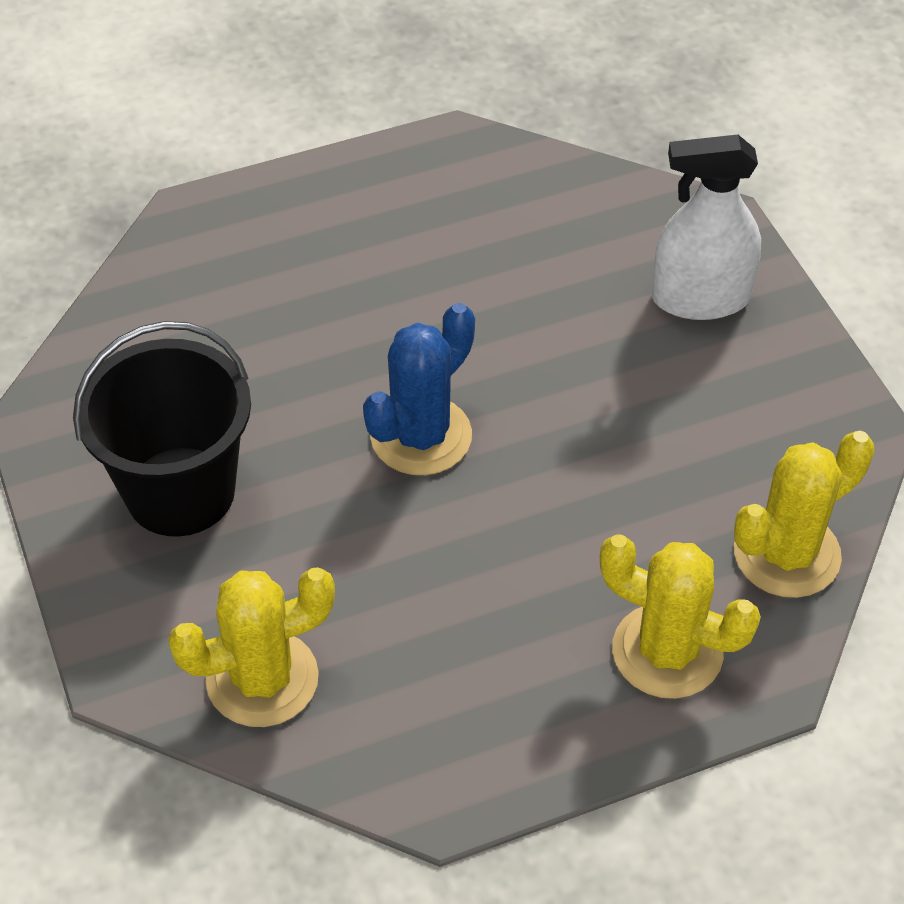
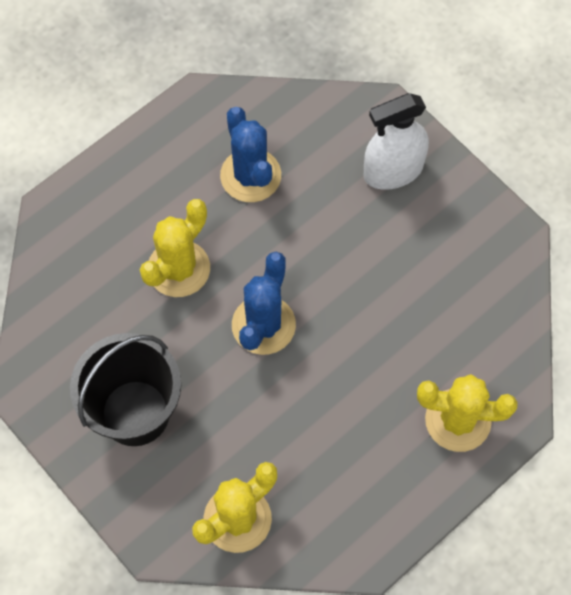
camera: 20 degrees left, 15 degrees up
yellow cactus [734,431,875,598] -> yellow cactus moved to [140,199,210,297]
none -> blue cactus [220,107,281,202]

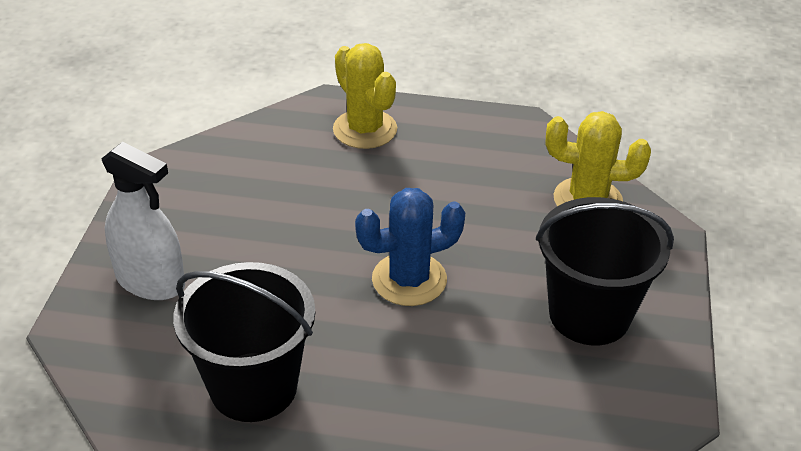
camera: 130 degrees left, 25 degrees down
yellow cactus [140,199,210,297] -> none
blue cactus [220,107,281,202] -> black bucket [173,262,315,422]

